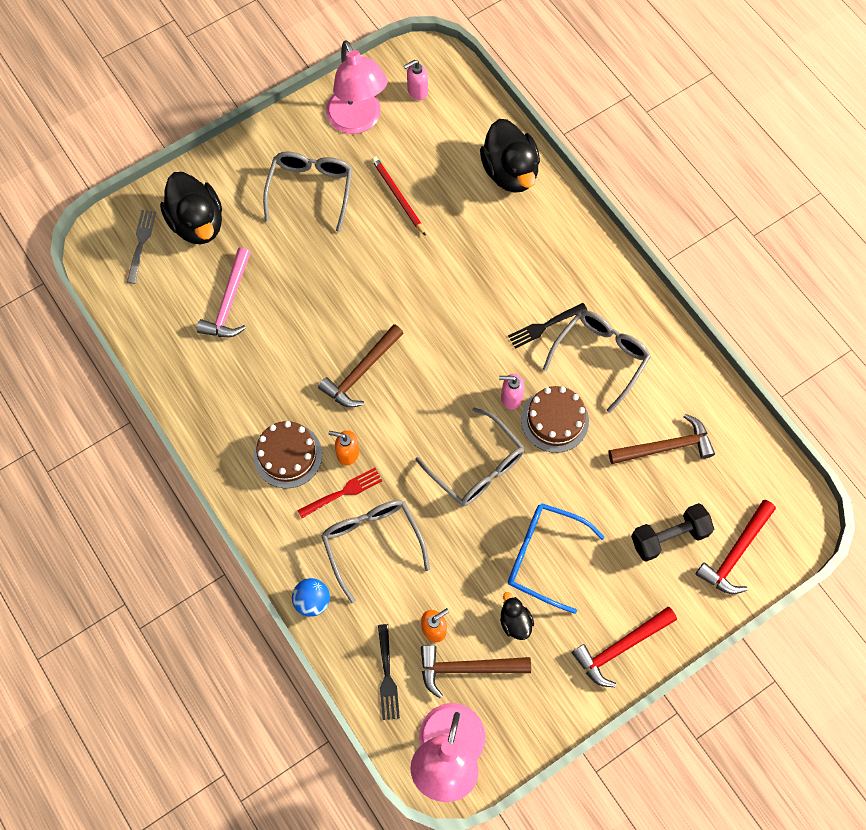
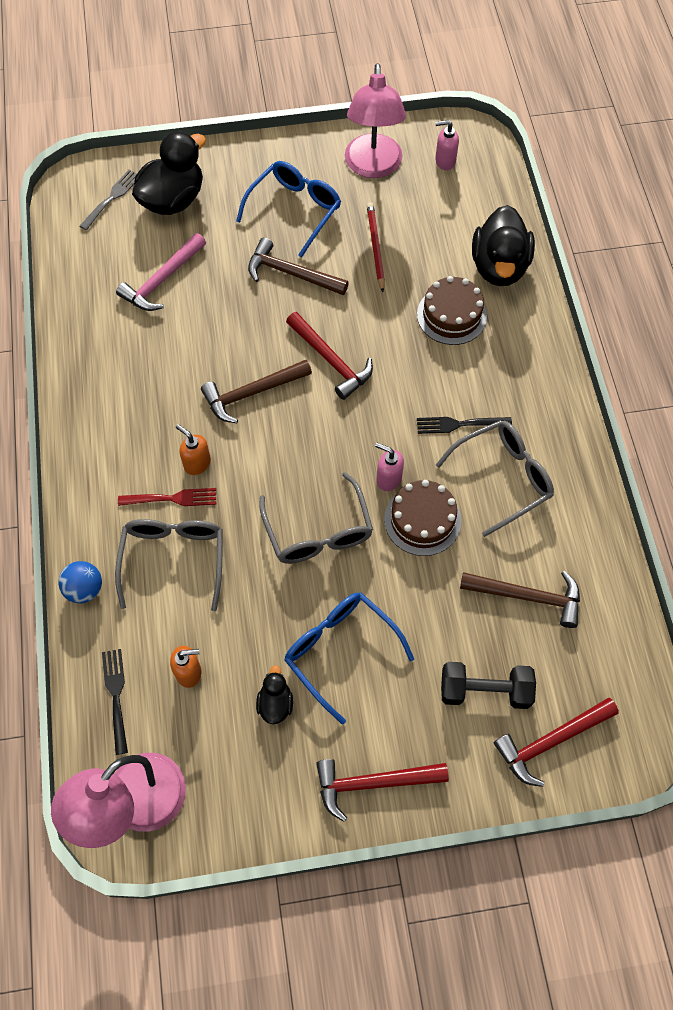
camera: 25 degrees right, 5 degrees down
black duck [160,172,222,244] -> black duck turned 135 degrees counterclockwise [132,131,206,215]
brown cake [254,421,322,488] -> brown cake moved to [417,276,487,345]
grey glasses [263,152,352,232] -> blue glasses [236,161,341,258]
black fork [378,624,400,720] -> black fork turned 150 degrees clockwise [102,649,128,755]
brown hammer [421,645,531,698] -> brown hammer moved to [248,238,349,295]
none -> red hammer [286,312,373,400]

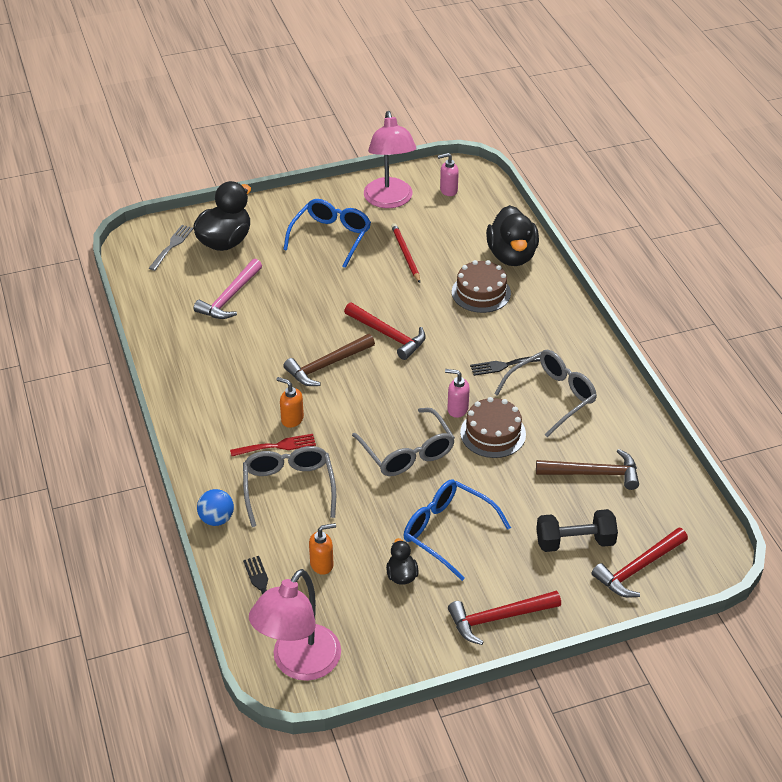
camera: 10 degrees left, 20 degrees down
brown hammer [248,238,349,295] -> none

